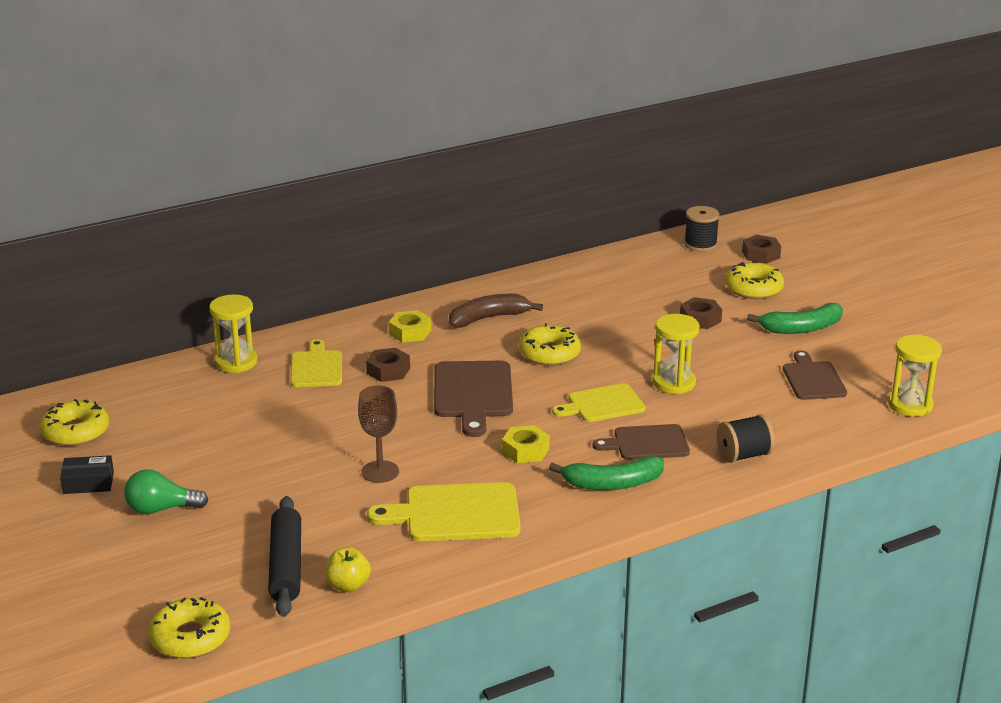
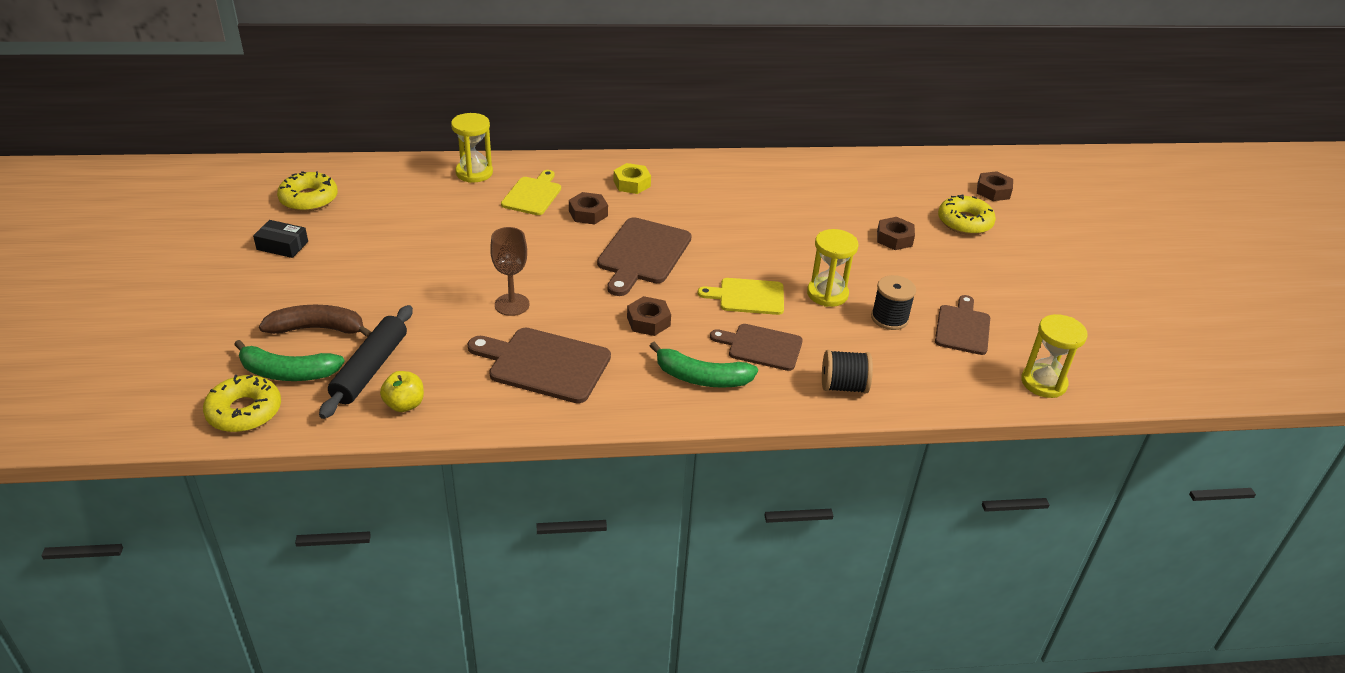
camera: 20 degrees right, 10 degrees up
green light bulb [124,469,208,514] -> none
yellow cutting board [367,482,521,541] -> brown cutting board [467,328,611,403]
brown banana [449,294,543,328] -> brown banana moved to [259,305,372,337]
yellow nut [502,425,550,463] -> brown nut [627,296,671,336]
yellow donut [519,323,581,366] -> none
black spool [684,206,720,252] -> black spool moved to [871,275,916,330]
green banana [747,303,843,334] -> green banana moved to [234,340,345,381]

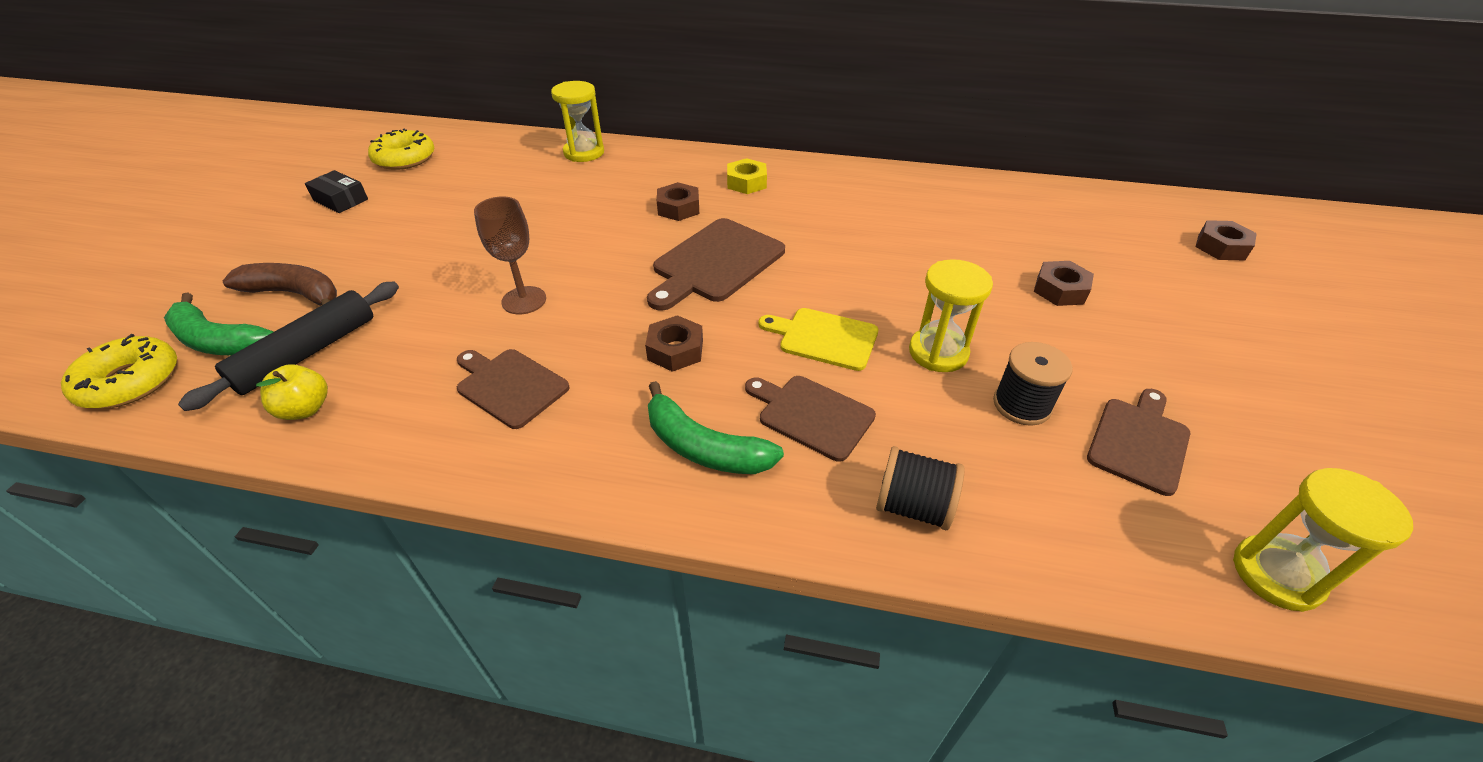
camera: 20 degrees right, 5 degrees up
brown cutting board [467,328,611,403] -> brown cutting board [457,349,570,429], size x0.67
yellow cutting board [501,170,561,215] -> none
yellow donut [938,194,996,235] -> none

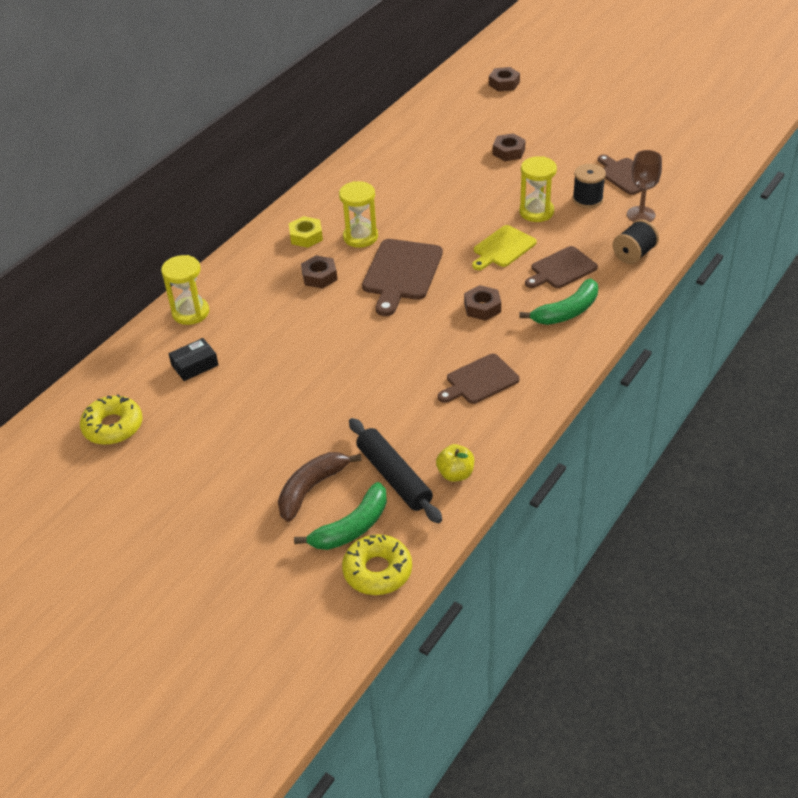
camera: 65 degrees left, 0 degrees up
black box [305,170,368,213] -> black box moved to [169,338,218,381]
brown goblet [474,196,546,314] -> brown goblet moved to [627,150,662,222]
brown cutting board [647,218,785,311] -> brown cutting board turned 45 degrees clockwise [362,239,443,316]
yellow hourglass [1233,468,1413,612] -> yellow hourglass moved to [339,181,378,248]

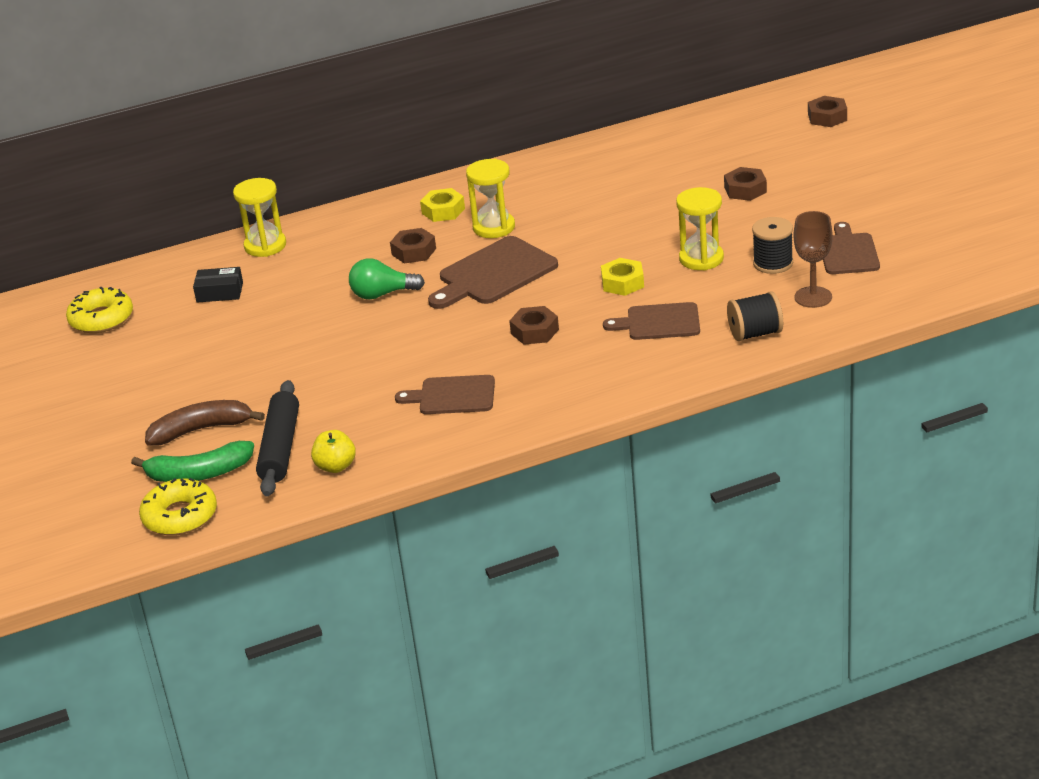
camera: 35 degrees right, 10 degrees down
yellow cutting board [472,225,537,270] -> yellow nut [601,258,644,296]
green banana [519,279,598,325] -> none
none -> green light bulb [349,258,425,300]

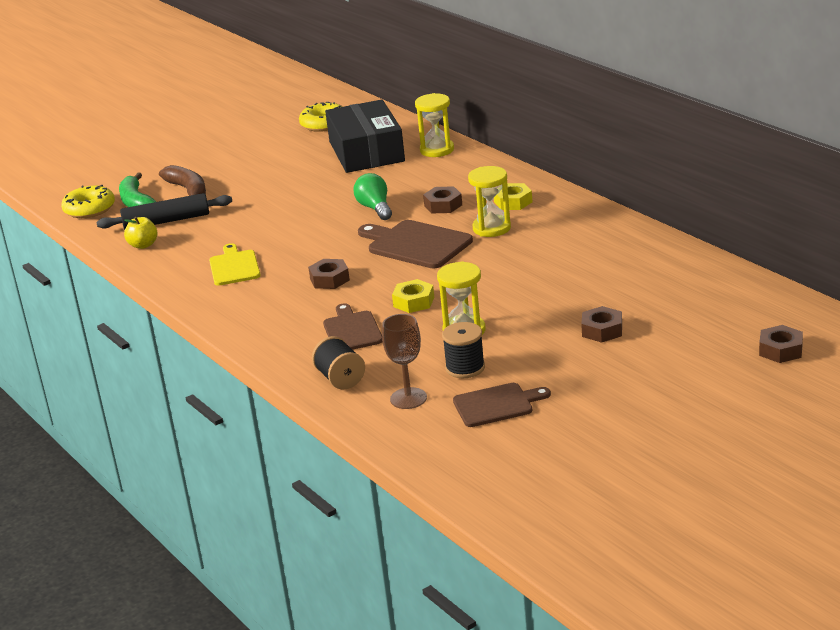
camera: 75 degrees right, 5 degrees down
black box [193,267,243,303] -> black box [325,100,405,173], size x2.41
brown cutting board [395,375,495,414] -> yellow cutting board [209,243,261,286]

